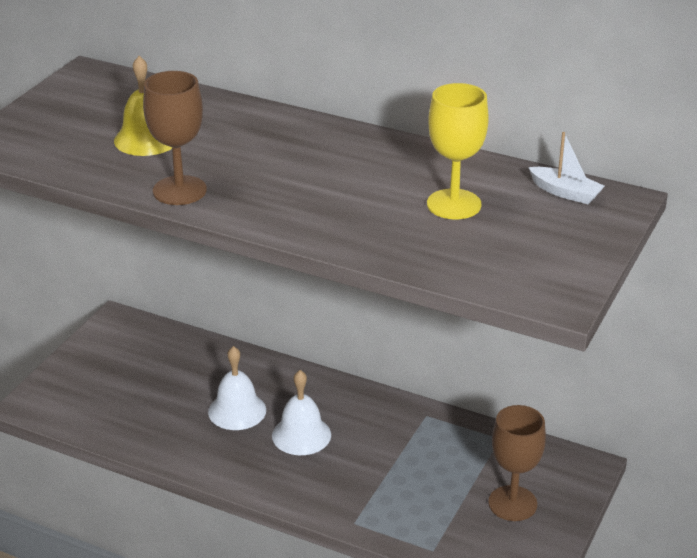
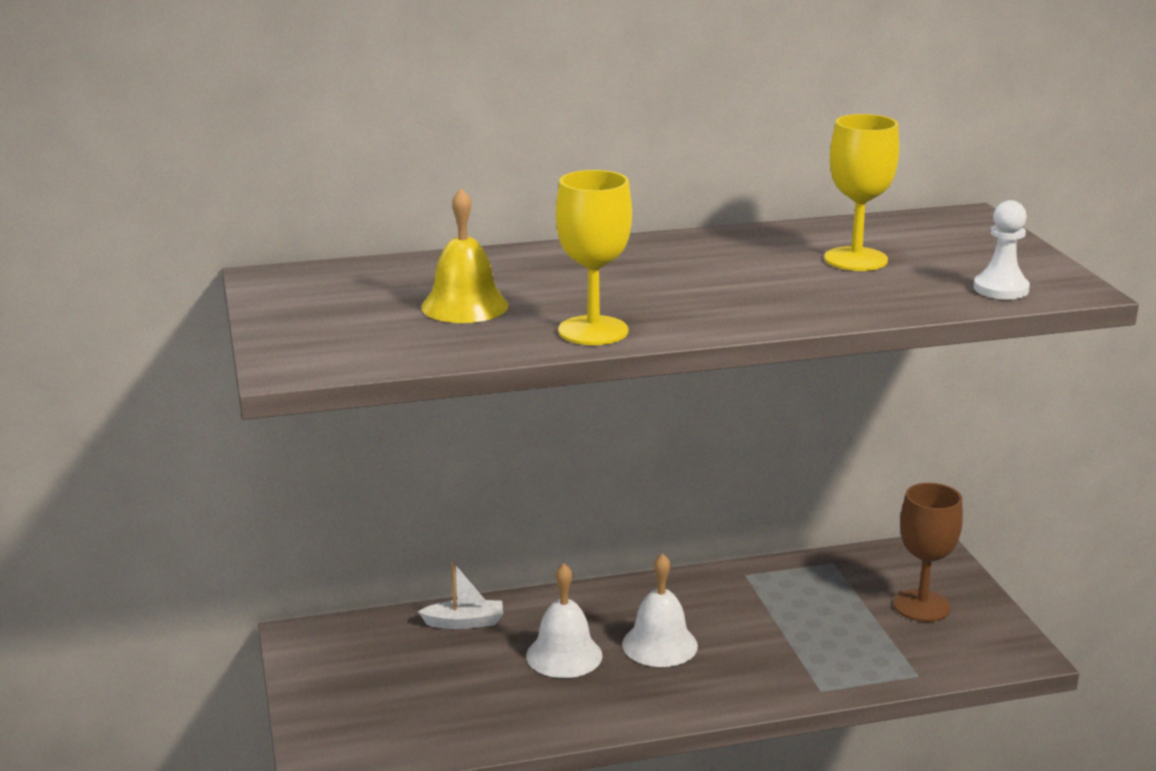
camera: 40 degrees left, 10 degrees down
brown goblet [143,71,207,205] -> yellow goblet [556,170,632,345]
white boat [528,132,605,204] -> white boat moved to [418,562,503,629]
none -> white pawn [974,200,1030,299]

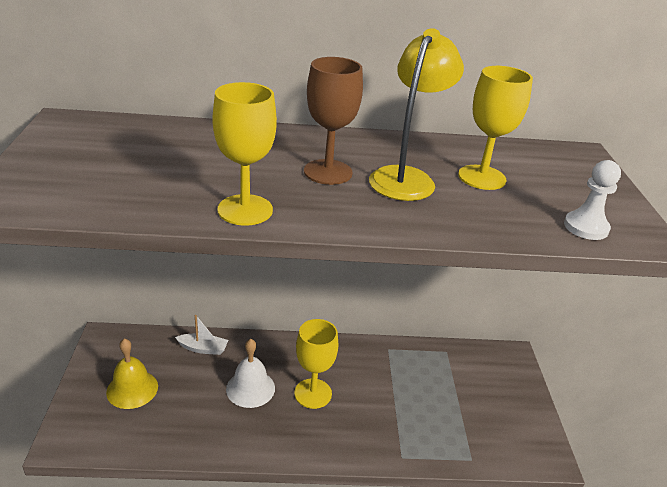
camera: 10 degrees right, 10 degrees up
yellow bell [421,188,509,323] -> yellow bell moved to [106,338,158,409]
white bell [622,553,698,667] -> yellow goblet [294,319,338,409]
brown goblet [894,483,963,622] -> brown goblet moved to [304,57,363,185]
none -> yellow lamp [369,28,464,201]

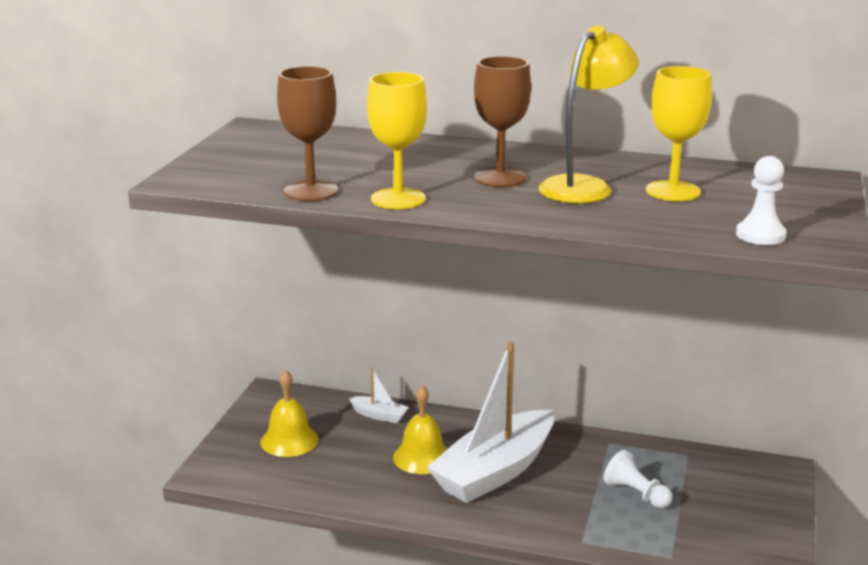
camera: 20 degrees right, 10 degrees down
white bell [226,339,275,408] -> yellow bell [393,385,447,474]
yellow goblet [294,319,338,409] -> white boat [426,342,554,503]
none -> brown goblet [277,66,338,201]
none -> white pawn [603,450,672,508]

